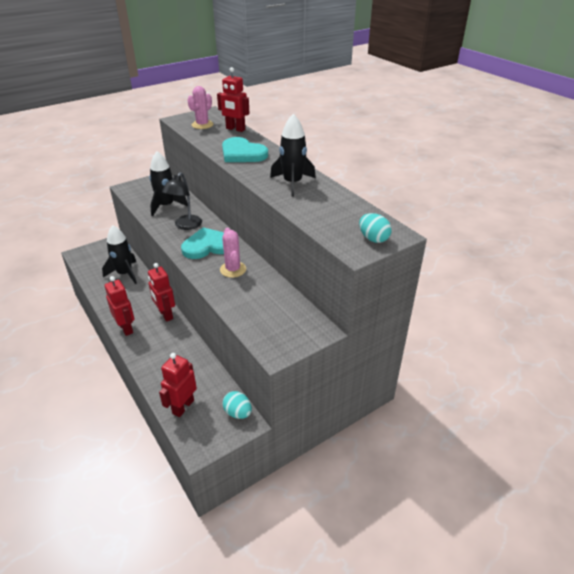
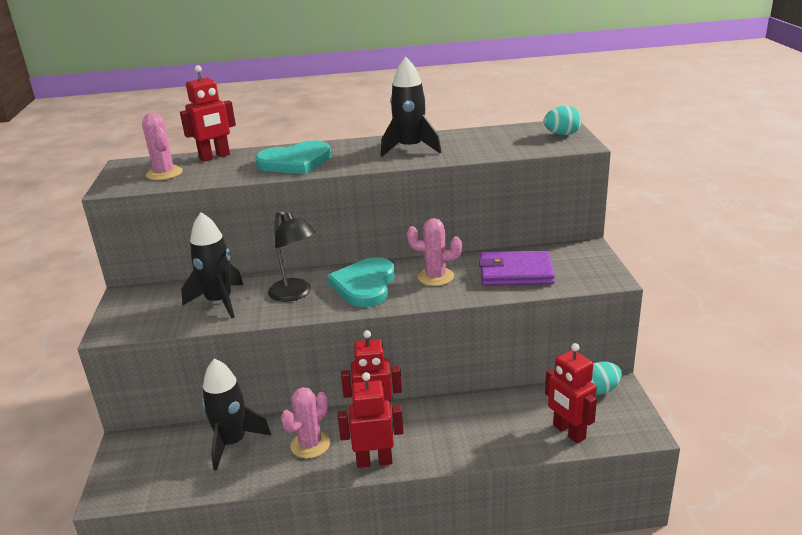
camera: 60 degrees left, 10 degrees down
none -> pink cactus [281,387,330,458]
none -> purple wallet [479,251,555,286]

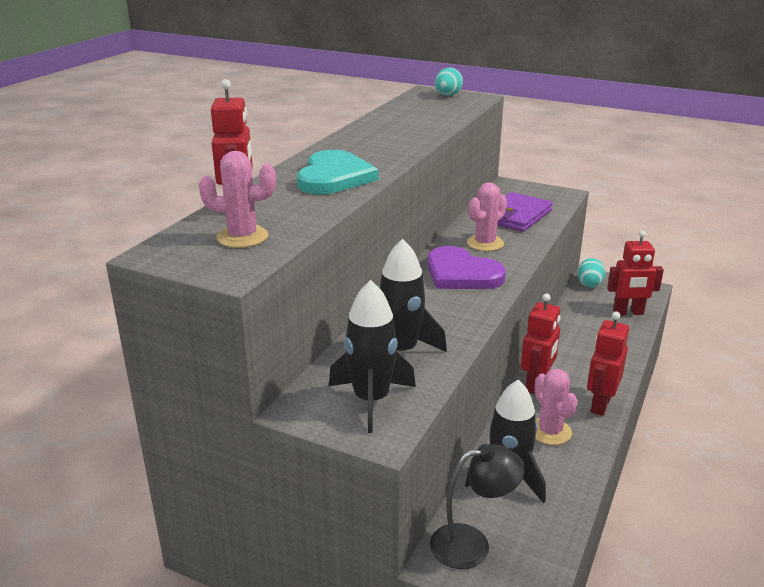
camera: 60 degrees left, 0 degrees up
black lamp [268,210,316,302] -> black lamp moved to [430,444,525,569]
turquoise heart [327,257,395,307] -> purple heart [427,246,506,289]
black rocket [381,56,442,157] -> black rocket moved to [329,280,416,433]

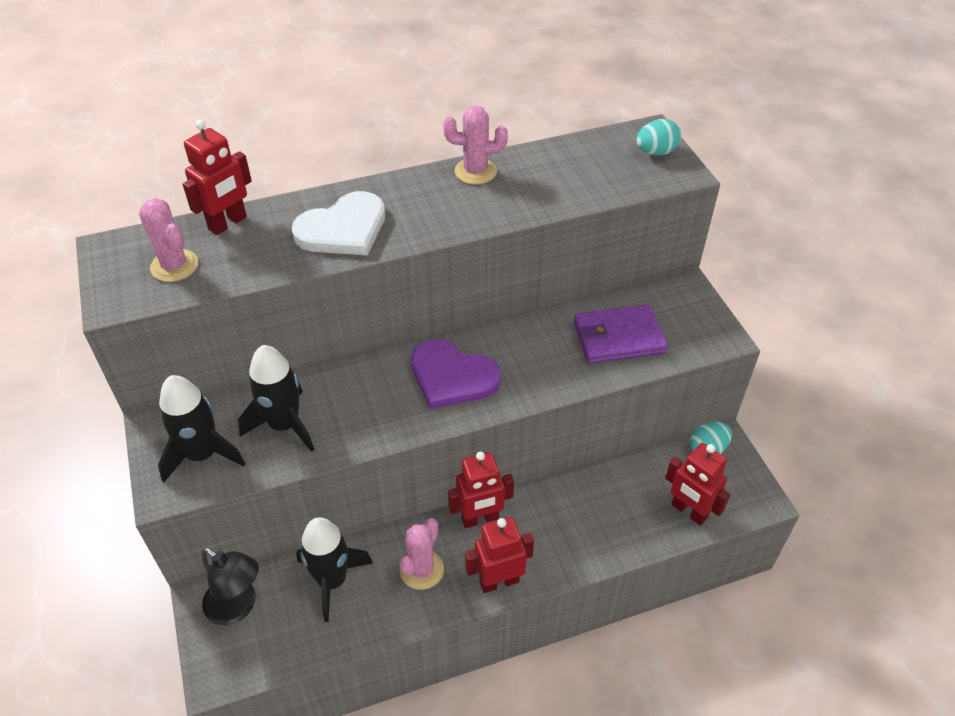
camera: 45 degrees right, 20 degrees up
turquoise heart [297,150,378,194] -> white heart [292,191,385,255]
purple heart [427,246,506,289] -> purple heart turned 60 degrees counterclockwise [411,339,501,409]
pink cactus [467,182,507,251] -> pink cactus moved to [443,106,508,185]

